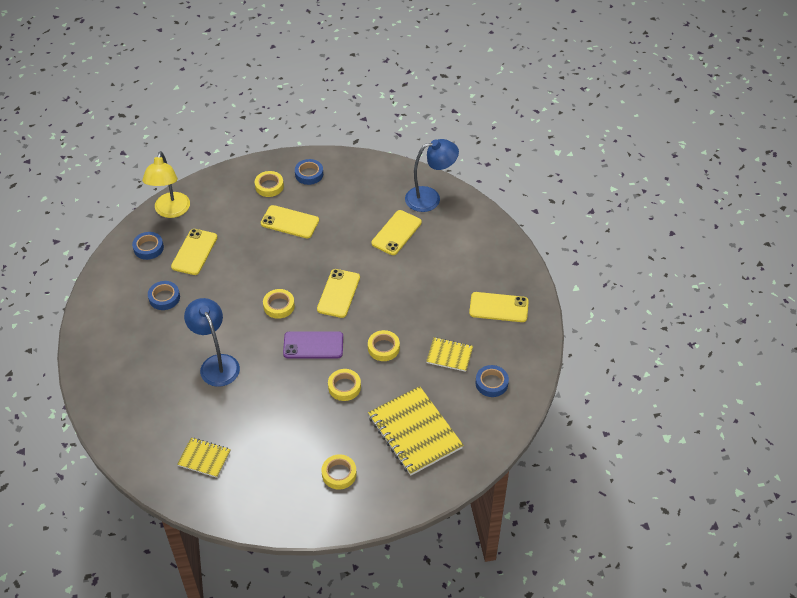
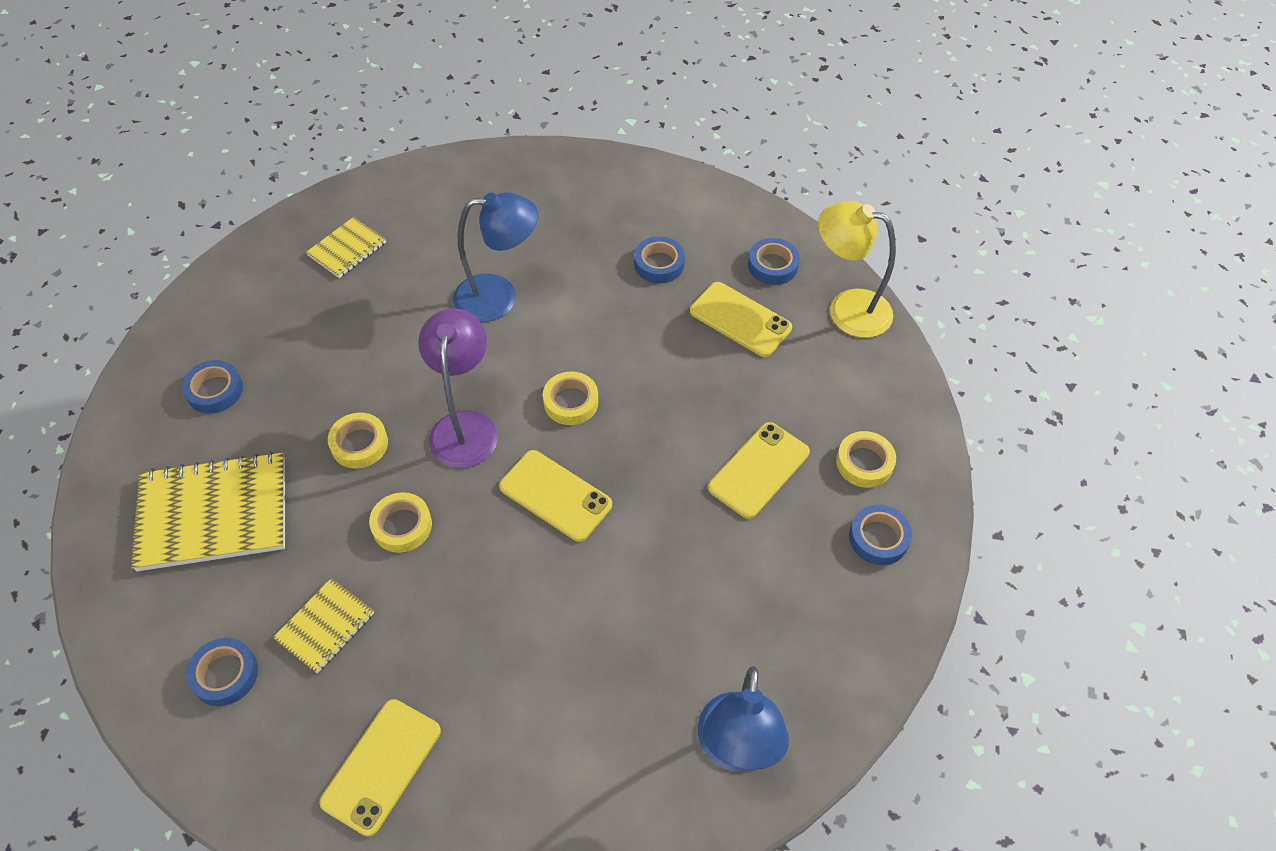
camera: 110 degrees right, 5 degrees up
purple phone [283,331,343,358] -> purple lamp [418,308,498,468]
yellow tape [322,454,357,490] -> blue tape [182,360,243,414]
yellow phone [371,210,422,255] -> none

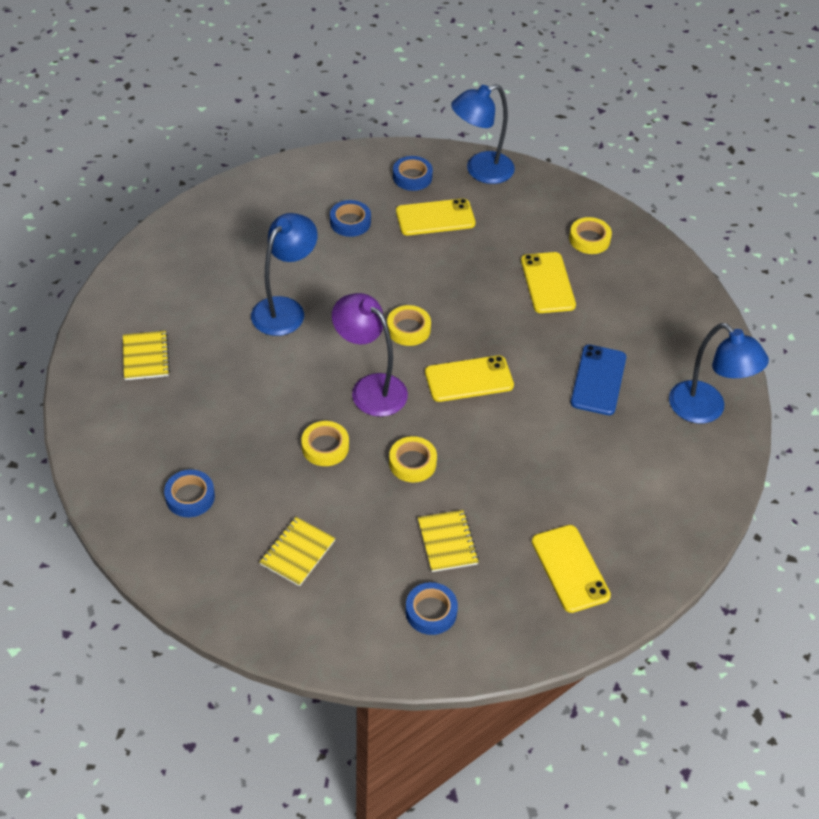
camera: 50 degrees left, 5 degrees down
yellow notebook [131,451,285,571] -> yellow notebook [259,517,335,587], size x0.53
yellow lamp [818,201,896,338] -> blue lamp [451,84,515,184]
blue tape [849,505,912,565] -> none
none -> blue phone [571,344,626,415]

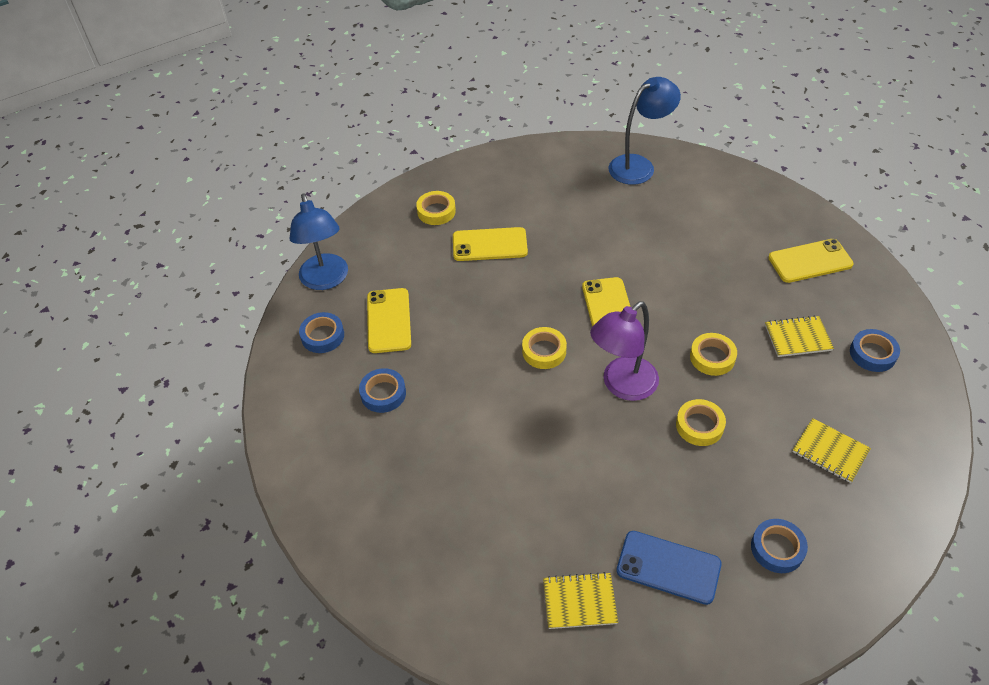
camera: 80 degrees left, 0 degrees up
blue lamp [251,213,318,336] -> none
blue phone [571,344,626,415] -> blue phone moved to [616,531,722,605]

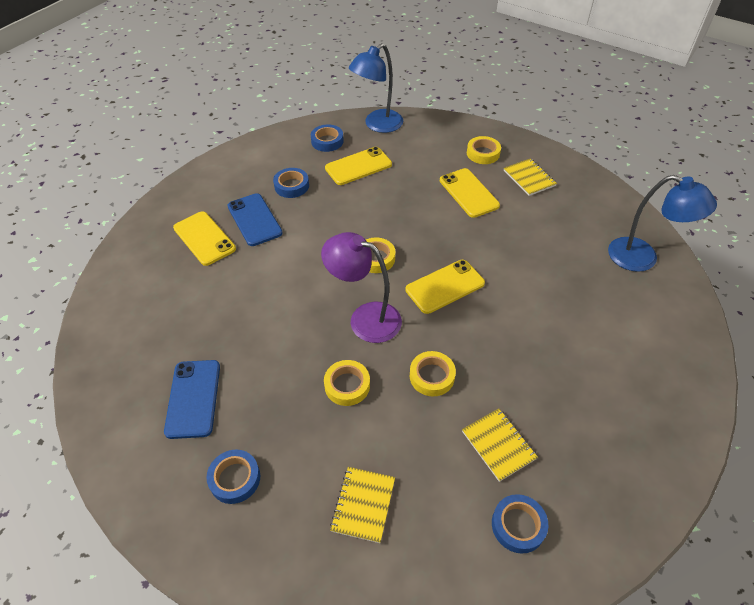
camera: 65 degrees right, 0 degrees up
yellow notebook [543,572,618,629] -> yellow notebook moved to [504,158,557,196]
yellow phone [768,239,854,283] -> yellow phone moved to [173,211,236,266]
none -> blue phone [227,193,283,246]

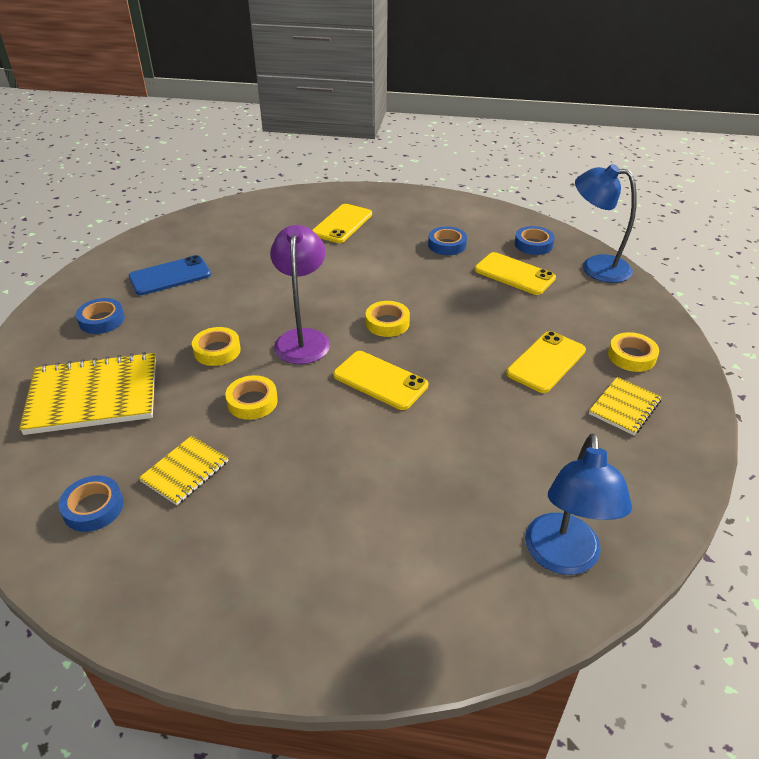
camera: 65 degrees right, 10 degrees down
blue phone [227,193,283,246] -> none
yellow notebook [330,467,395,543] -> yellow notebook [19,352,156,435], size x1.90

